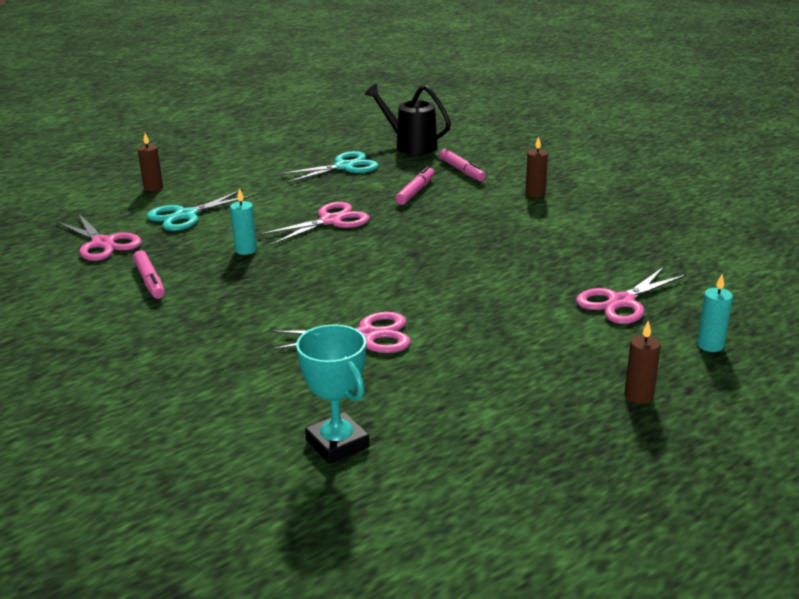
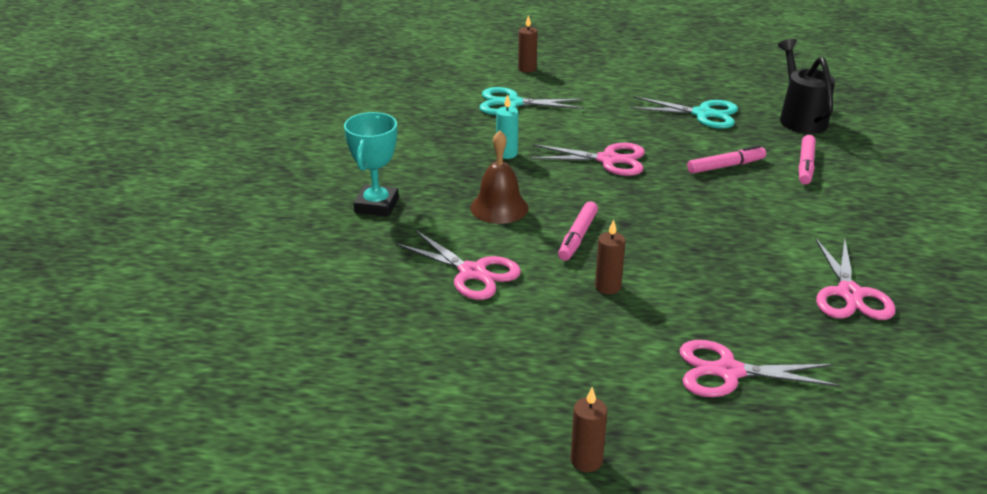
camera: 45 degrees right, 5 degrees up
pink scissors [57,213,142,261] -> pink scissors moved to [815,238,896,320]
pink marker [133,250,165,299] -> pink marker moved to [558,201,598,261]
turquoise trophy [296,325,370,464] -> turquoise trophy moved to [344,112,399,217]
brown candle [526,136,548,198] -> brown candle moved to [595,220,626,294]
turquoise candle [697,274,733,352] -> none
none -> brown bell [470,130,528,224]

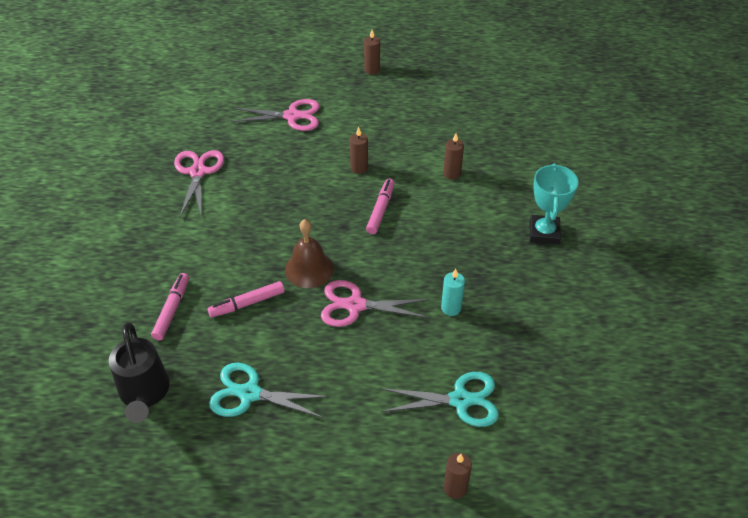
camera: 175 degrees right, 15 degrees up
pink scissors [396,230,521,300] -> brown candle [443,133,464,180]
brown bell [470,130,528,224] -> brown bell moved to [285,219,334,288]

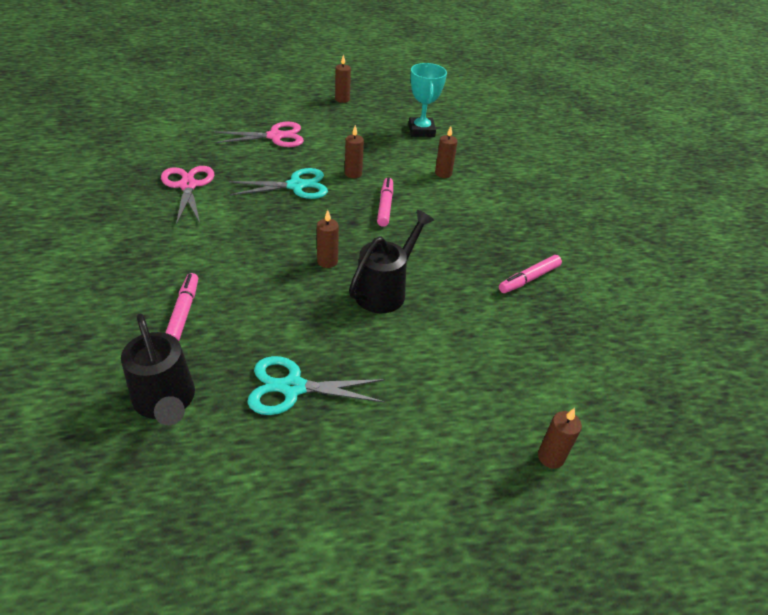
camera: 15 degrees left, 5 degrees down
pink marker [207,281,285,318] -> pink marker moved to [499,255,562,293]
brown bell [285,219,334,288] -> brown candle [317,210,339,268]
pink scissors [321,280,429,327] -> black watering can [349,210,434,313]
turquoise scissors [380,372,499,427] -> turquoise scissors moved to [229,168,328,199]
turquoise candle [441,269,465,316] -> none
turquoise trophy [530,163,578,245] -> turquoise trophy moved to [409,63,447,137]

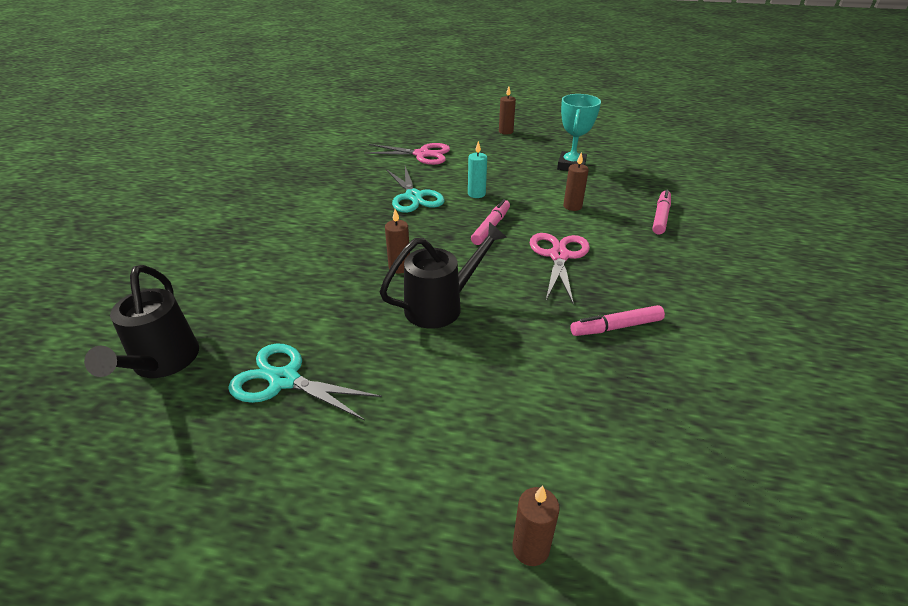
camera: 25 degrees right, 5 degrees down
pink scissors [161,166,214,225] -> pink scissors moved to [530,233,590,305]
pink marker [165,273,198,341] -> pink marker moved to [653,189,671,234]
turquoise scissors [229,168,328,199] -> turquoise scissors turned 60 degrees clockwise [386,166,444,213]
brown candle [345,125,364,178] -> turquoise candle [468,141,487,198]

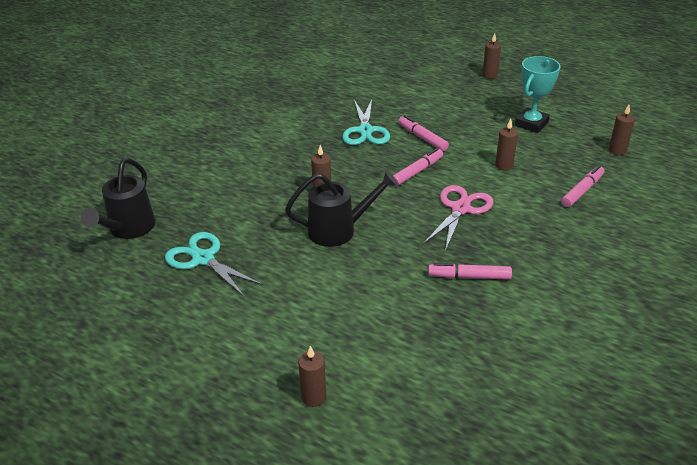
camera: 20 degrees right, 0 degrees up
pink scissors [364,143,450,165] -> none
turquoise candle [468,141,487,198] -> pink marker [399,115,449,151]
none -> brown candle [609,105,635,155]

